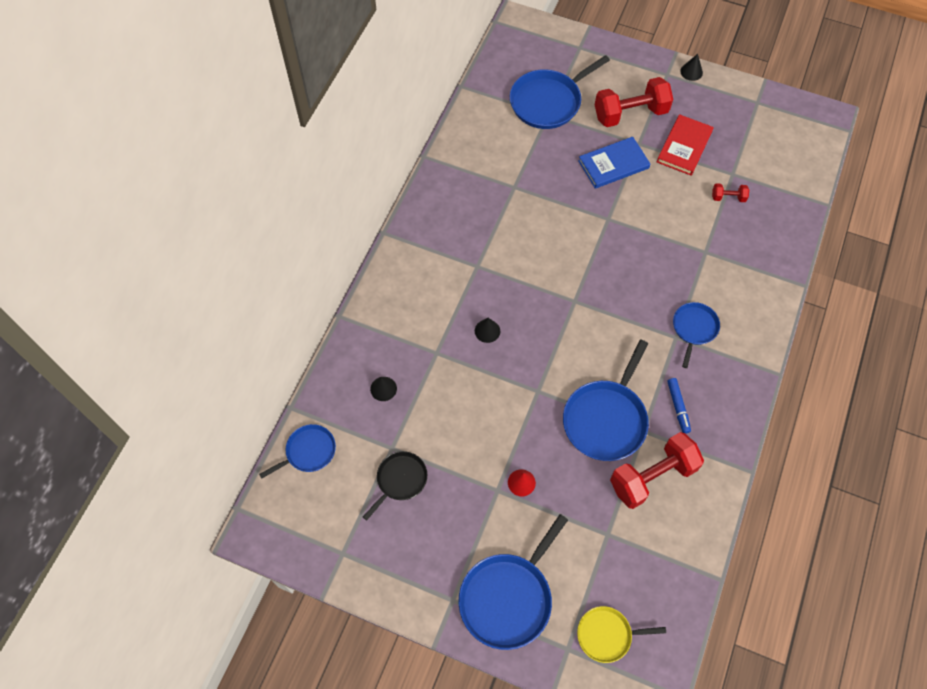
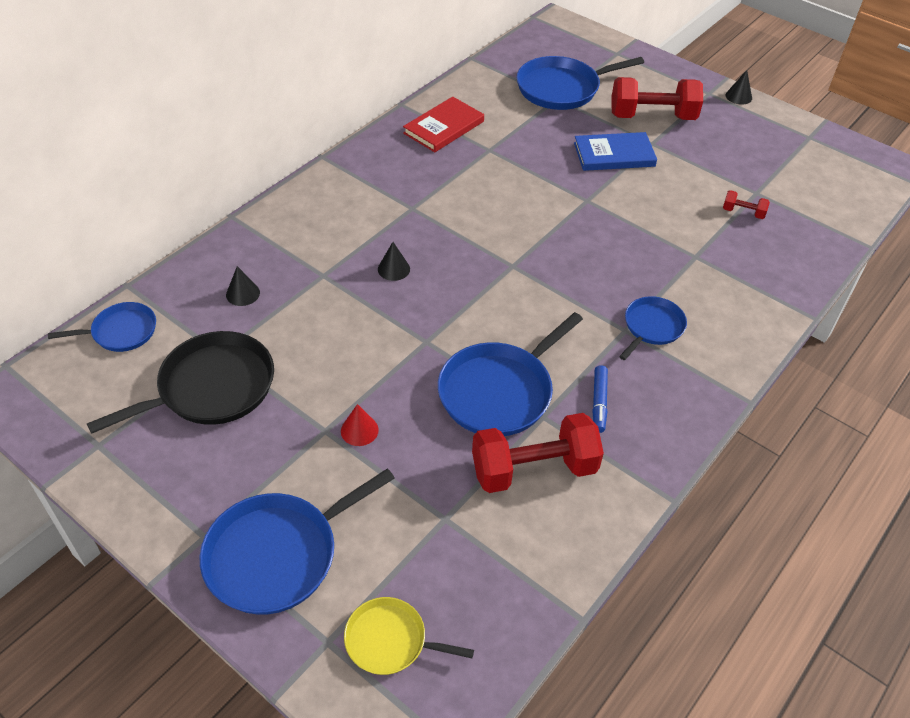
camera: 15 degrees right, 15 degrees down
black pan [363,451,427,520] -> black pan [87,331,274,434], size x1.73
red book [657,114,713,175] -> red book moved to [403,97,484,152]

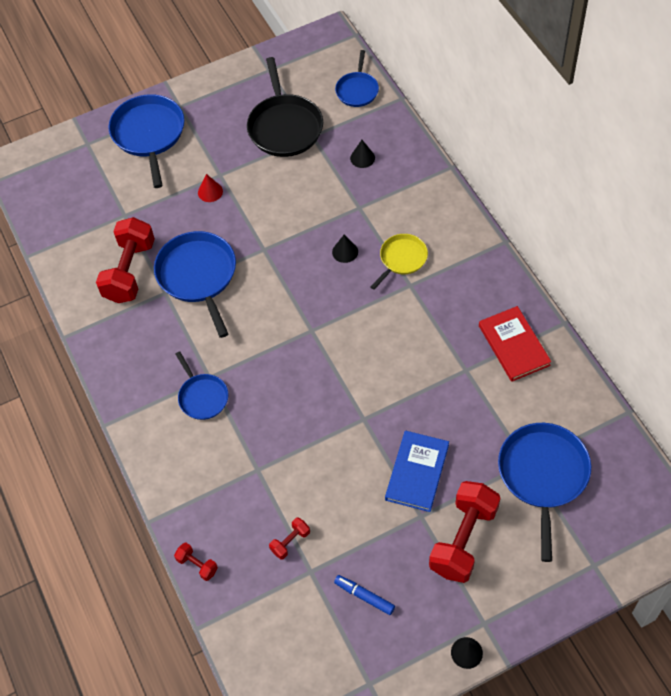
camera: 120 degrees right, 10 degrees up
yellow pan [344,597,474,675] -> yellow pan moved to [371,234,428,290]
blue marker [592,365,608,433] -> blue marker moved to [334,575,395,615]
none -> red dumbbell [174,542,218,581]

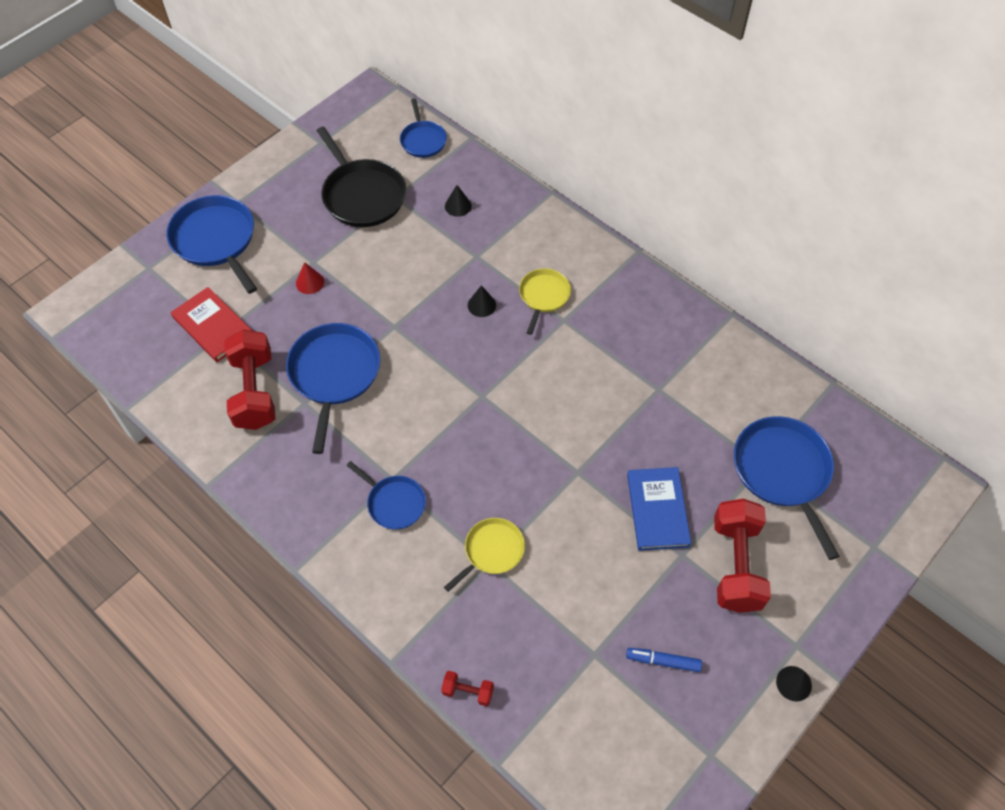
camera: 25 degrees left, 0 degrees up
blue pan [154,231,236,338] -> blue pan turned 45 degrees clockwise [286,323,380,454]
red dumbbell [269,517,310,559] -> none
red book [479,306,551,382] -> red book moved to [171,287,252,362]
none -> yellow pan [444,518,525,592]

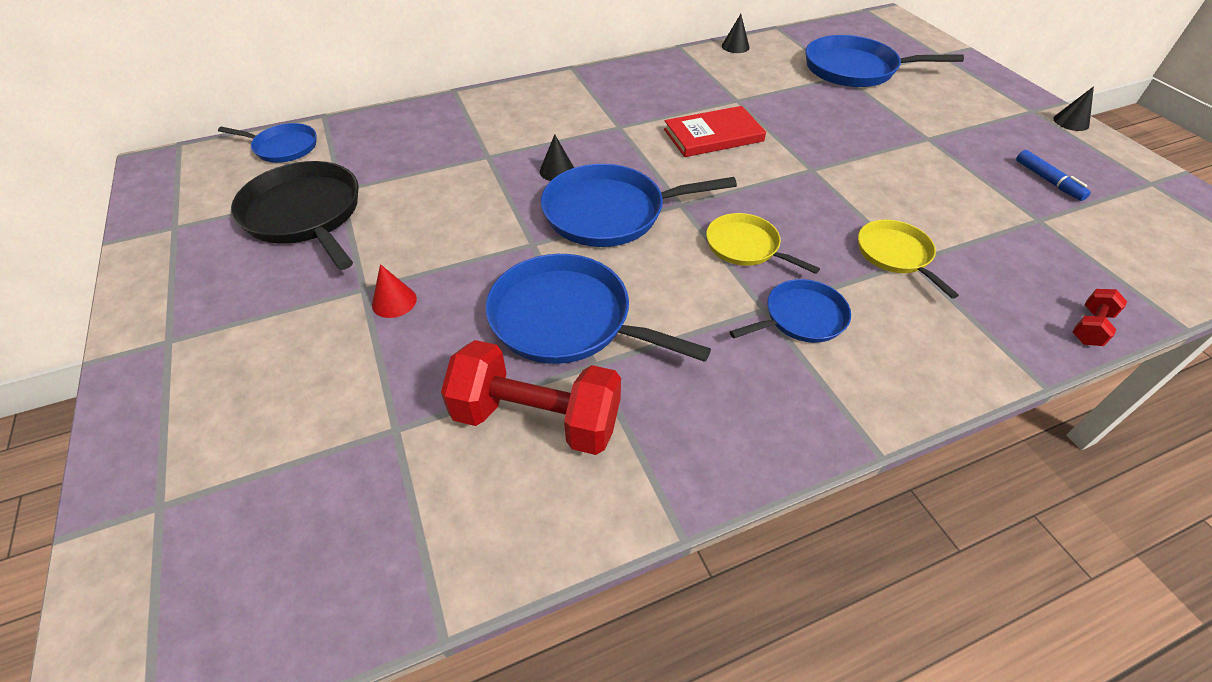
camera: 65 degrees left, 10 degrees down
blue pan [166,195,257,294] -> blue pan moved to [541,164,737,247]
red book [171,287,252,362] -> red book moved to [664,106,766,157]
black pan [316,127,406,227] -> black pan turned 120 degrees counterclockwise [231,161,359,270]
black cone [445,185,472,217] -> black cone moved to [722,14,750,53]
yellow pan [519,269,571,335] -> yellow pan moved to [706,213,820,274]
blue marker [626,648,702,672] -> blue marker turned 60 degrees counterclockwise [1016,150,1091,201]
blue book [627,467,691,551] -> none
red dumbbell [714,499,771,613] -> none

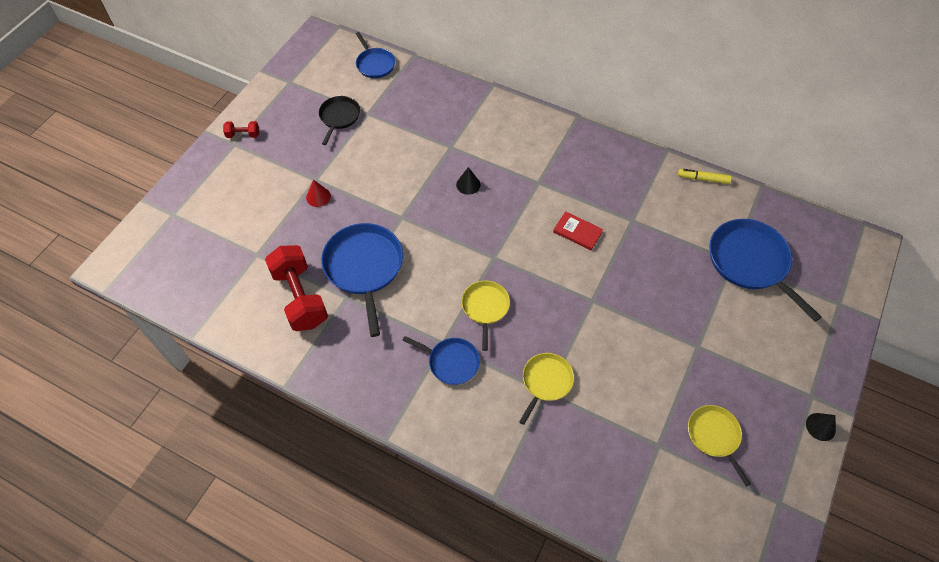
camera: 50 degrees right, 10 degrees up
black pan [231,161,359,270] -> black pan [319,96,360,145], size x0.58
blue pan [541,164,737,247] -> none
red book [664,106,766,157] -> red book [553,211,603,250], size x0.65
black cone [722,14,750,53] -> yellow marker [678,169,732,184]
blue marker [1016,150,1091,201] -> yellow pan [688,405,751,487]
red dumbbell [1073,289,1127,346] -> red dumbbell moved to [223,121,259,138]

